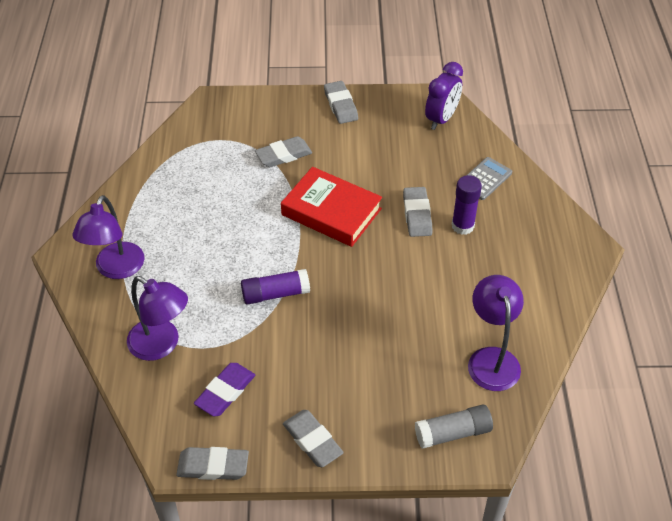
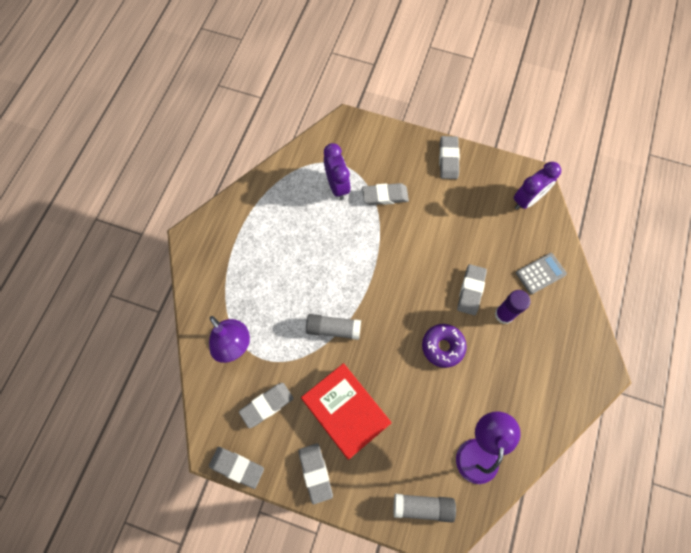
camera: 20 degrees right, 20 degrees up
purple lamp [72,195,145,279] -> none
purple eraser [194,363,255,416] -> grey eraser [239,383,294,428]
purple glue stick [241,269,310,305] -> grey glue stick [306,314,361,340]
red book [281,167,382,247] -> red book moved to [301,363,392,460]
none -> purple clock [324,143,351,200]
none -> purple donut [422,324,467,368]

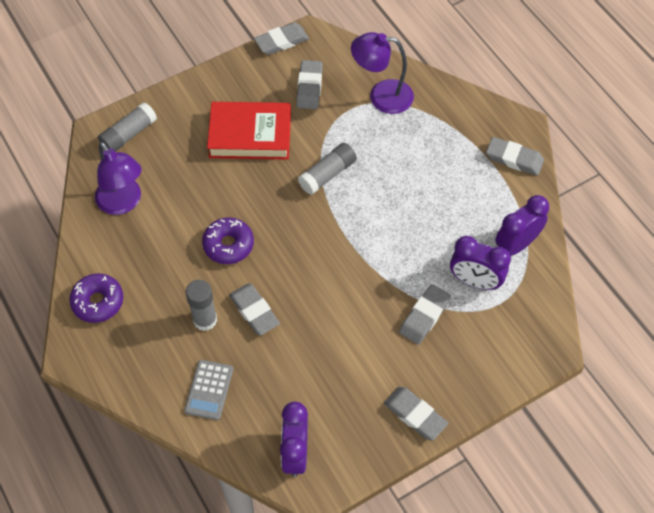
camera: 130 degrees right, 10 degrees down
grey eraser [299,443,333,504] -> grey eraser moved to [486,137,544,176]
purple glue stick [495,290,530,324] -> grey glue stick [186,280,217,331]
none -> purple donut [69,273,123,323]
none -> purple clock [495,195,549,256]

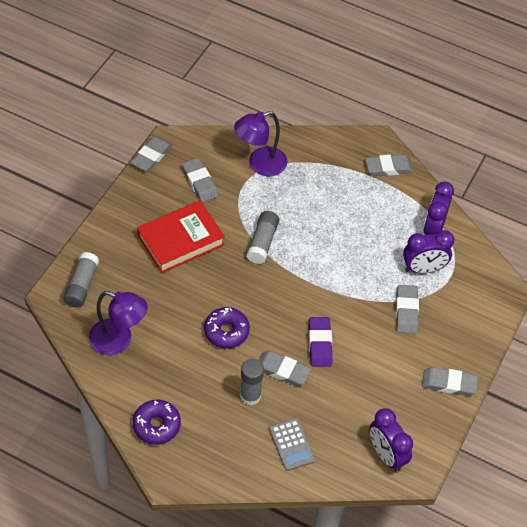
camera: 35 degrees left, 5 degrees down
none -> purple eraser [309,317,333,367]

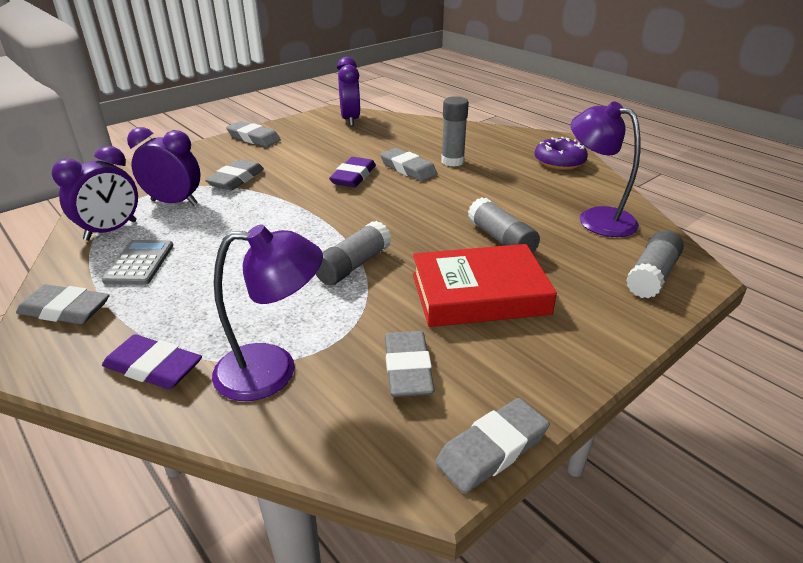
camera: 155 degrees left, 20 degrees down
purple donut [204,307,250,348] -> none
grey calculator [269,418,315,471] -> grey calculator moved to [102,240,173,285]
none -> purple eraser [102,334,202,389]
none -> grey glue stick [468,197,540,253]

